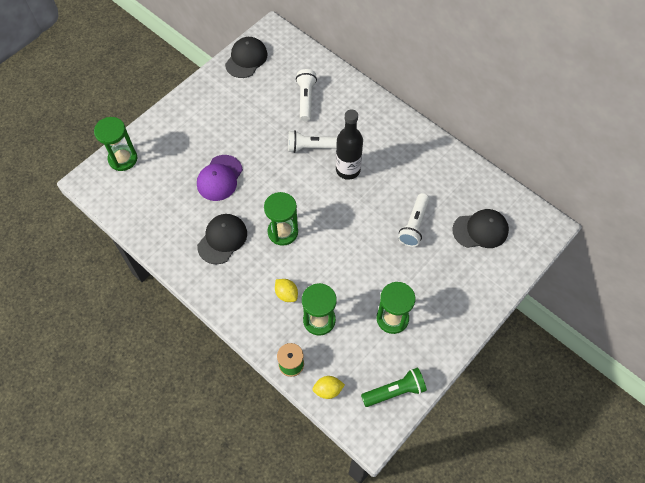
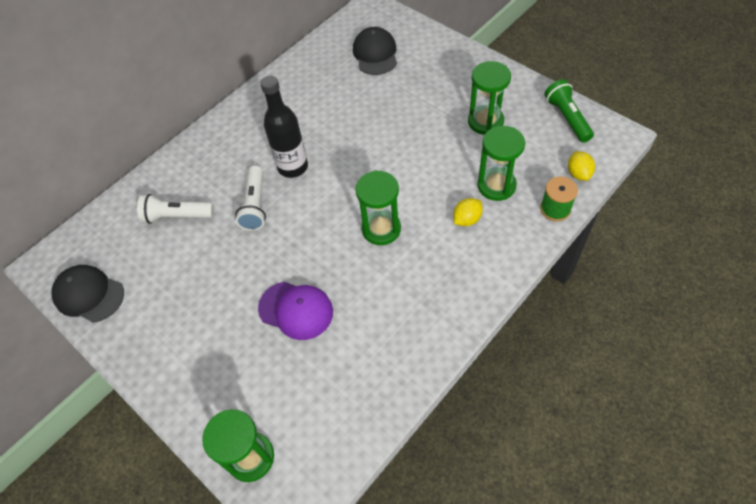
camera: 85 degrees left, 5 degrees down
black cap [197,214,247,264] -> none
white flashlight [398,193,429,247] -> none

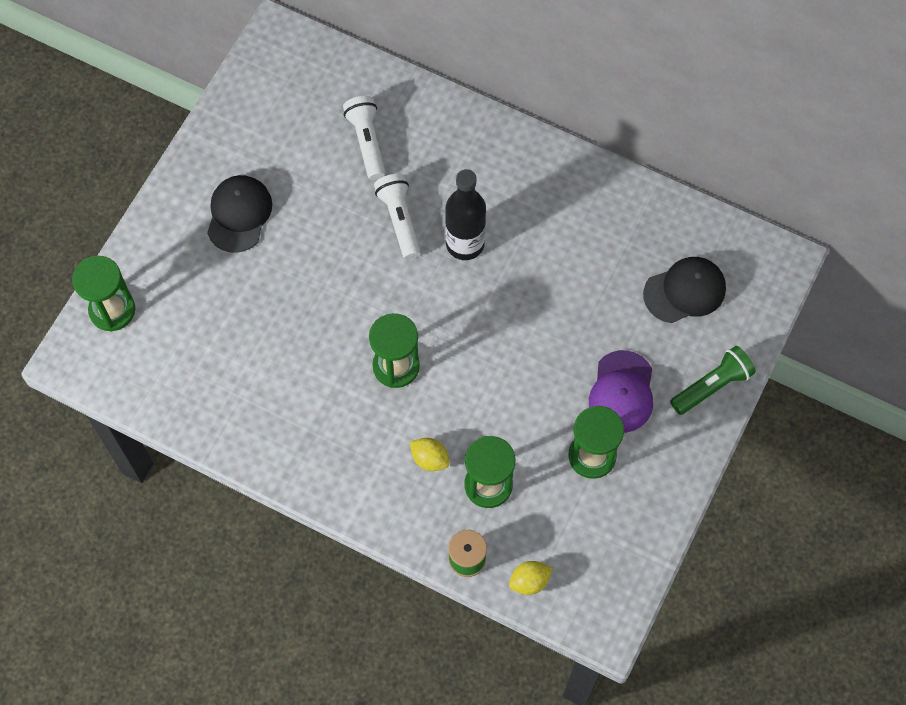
camera: 70 degrees right, 10 degrees up
black cap [51,265,124,323] -> black cap moved to [207,175,272,253]
white flashlight [235,166,266,231] -> white flashlight turned 90 degrees clockwise [374,174,421,259]
purple cap [258,282,333,340] -> purple cap moved to [589,350,653,433]
green flashlight [544,79,594,143] -> green flashlight moved to [670,346,756,415]

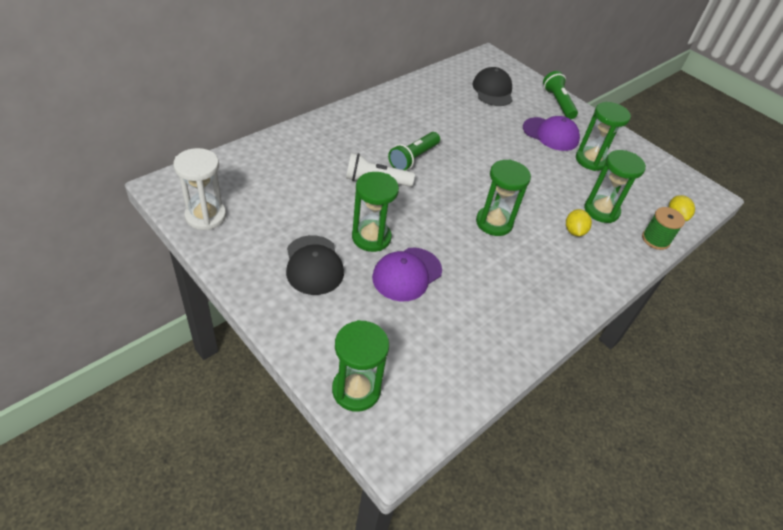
camera: 75 degrees left, 20 degrees down
black cap [207,175,272,253] -> black cap turned 135 degrees counterclockwise [286,235,344,295]
white flashlight [343,96,385,180] -> none
yellow lemon [410,438,450,471] -> yellow lemon turned 45 degrees counterclockwise [566,209,592,237]
black bottle [445,169,486,260] -> green flashlight [388,132,440,170]
none -> white hourglass [173,148,226,230]
none -> green hourglass [352,172,399,252]
none -> purple cap [372,248,442,301]

